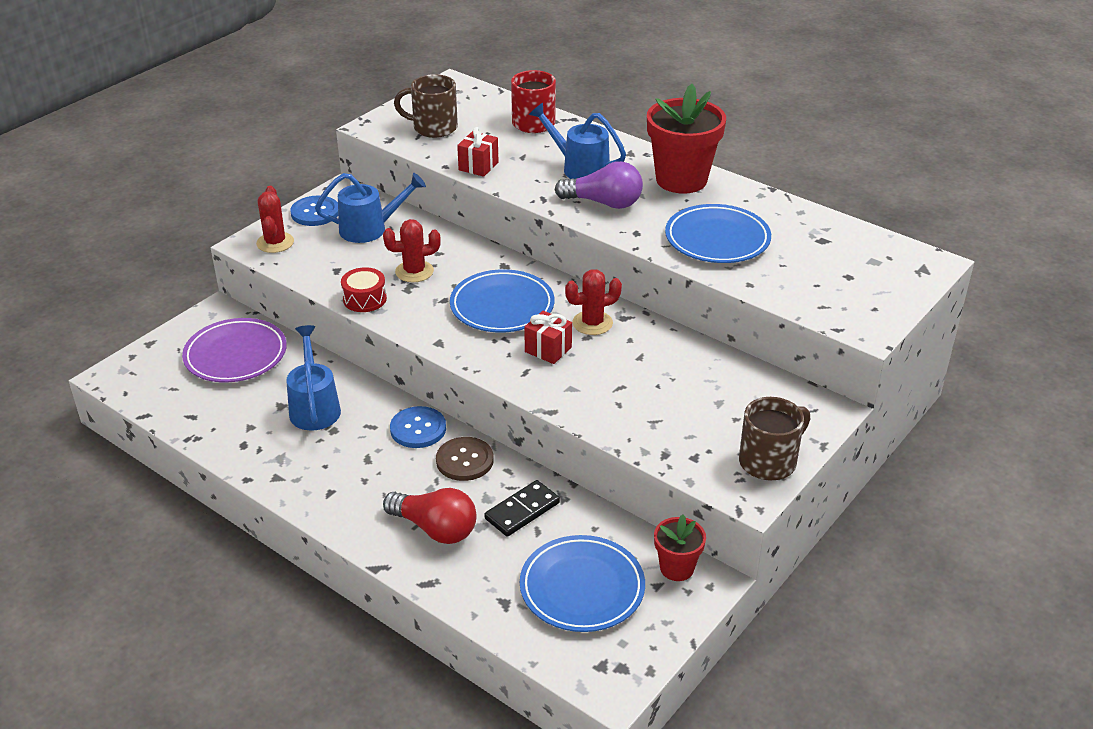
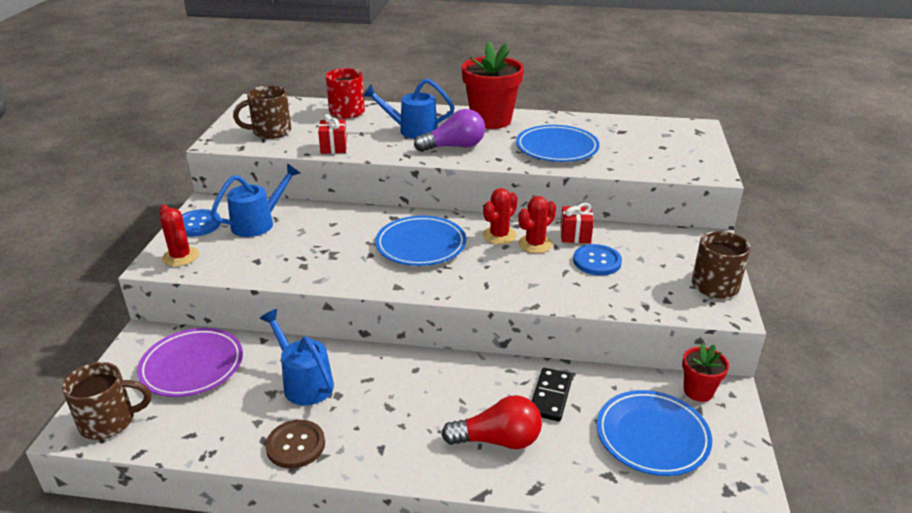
camera: 30 degrees left, 5 degrees down
red drum [341,267,387,312] -> none
red cactus [383,219,441,282] -> red cactus moved to [518,196,556,253]
blue button [390,406,446,448] -> blue button moved to [573,244,622,276]
brown button [436,437,494,481] -> brown button moved to [266,420,325,469]
red gift [524,311,572,364] -> red gift moved to [561,203,594,243]
none -> brown mug [62,362,151,440]

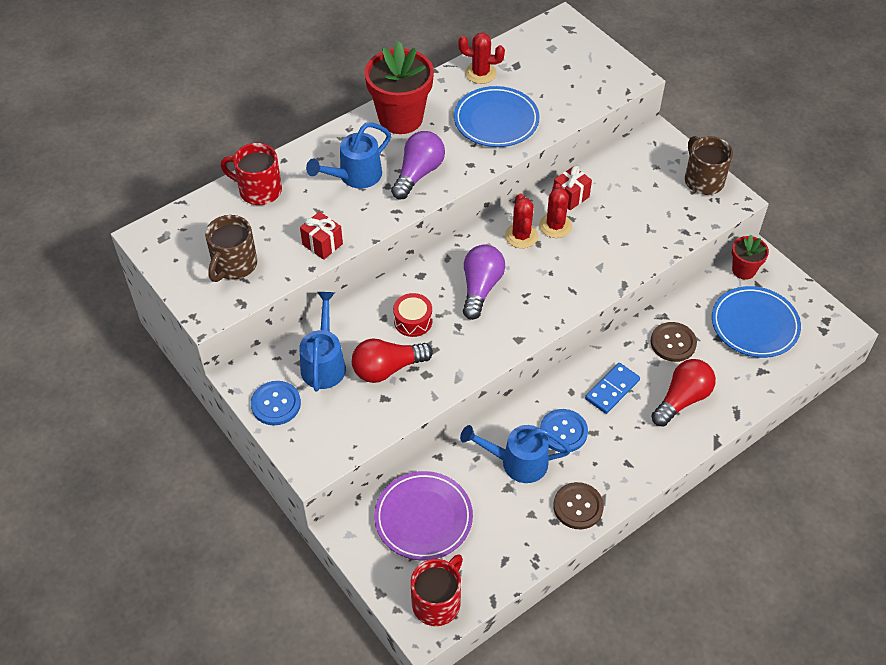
camera: 45 degrees left, 20 degrees up
brown mug [62,362,151,440] -> red mug [411,554,463,626]
red cactus [159,205,199,266] -> red cactus moved to [458,33,505,84]
blue plate [375,216,466,266] -> purple light bulb [463,245,505,320]
black domino [532,368,573,421] -> brown button [651,322,697,362]
blue button [573,244,622,276] -> blue button moved to [540,409,588,452]
none -> red light bulb [352,338,433,383]
none -> red drum [393,293,432,337]
none -> blue domino [585,363,640,414]

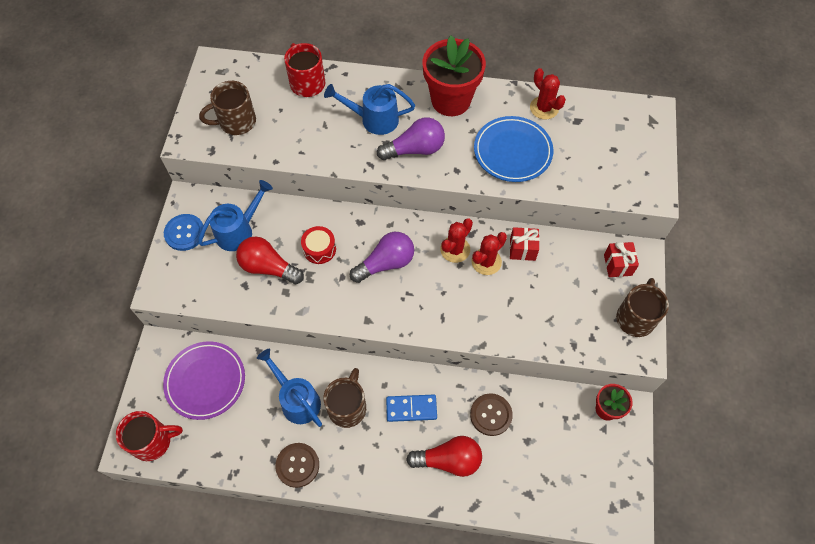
camera: 45 degrees right, 10 degrees up
red gift [300,211,343,260] -> red gift moved to [604,242,639,277]
blue button [540,409,588,452] -> brown mug [324,368,366,428]
blue plate [712,286,801,358] -> none

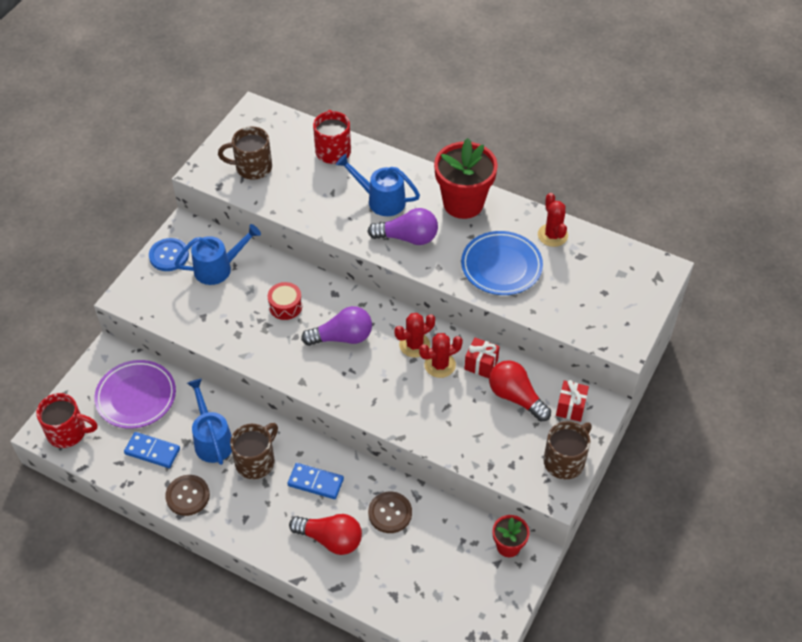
camera: 20 degrees right, 10 degrees down
red light bulb [236,236,304,284] -> red light bulb moved to [489,360,551,422]
none -> blue domino [124,432,180,468]

